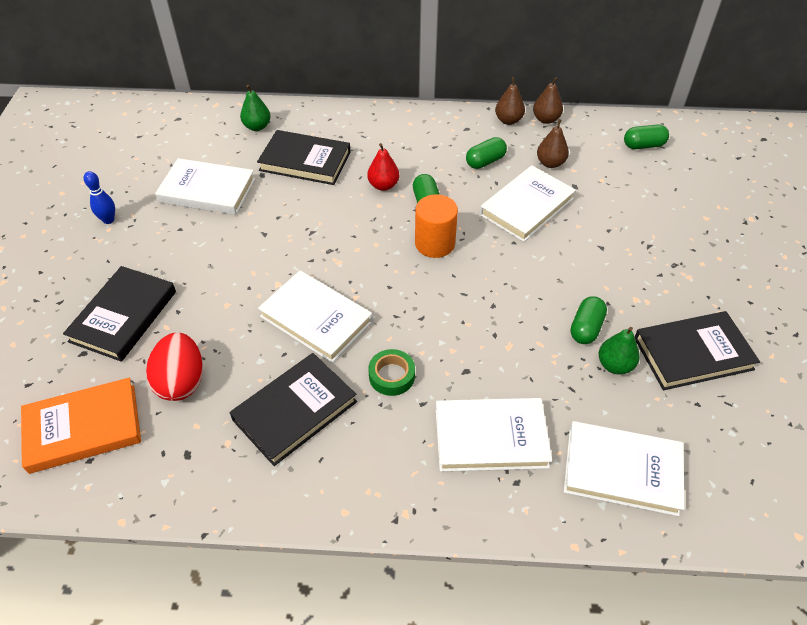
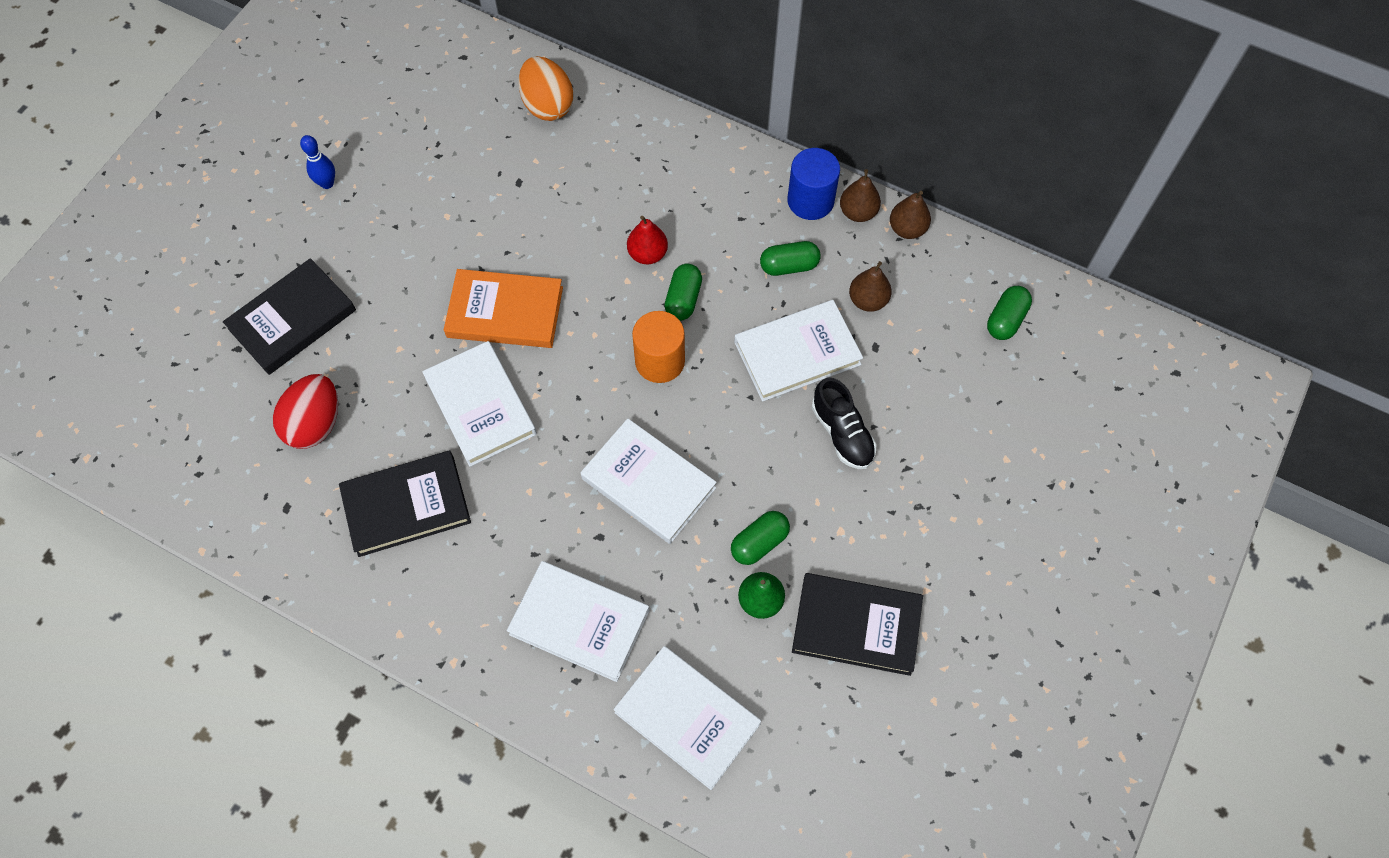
camera: 25 degrees right, 15 degrees up
orange book [21,378,141,474] -> orange book moved to [444,269,563,348]
white book [155,158,255,215] -> white book moved to [581,418,717,544]
green pear [240,85,271,131] -> orange egg [518,56,573,121]
black book [257,130,350,185] -> none
green tape [368,349,415,396] -> none
green capsule [624,124,669,149] -> green capsule turned 75 degrees counterclockwise [987,286,1032,340]
none -> blue cylinder [787,148,840,220]
none -> black shoe [812,377,876,469]

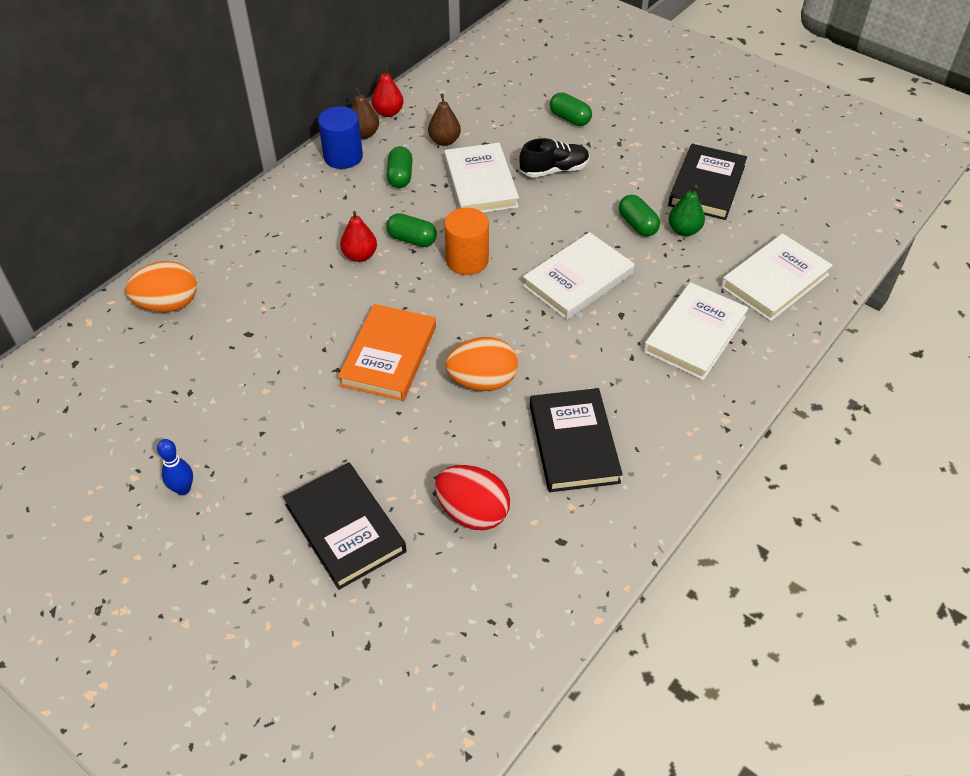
camera: 80 degrees left, 15 degrees down
white book [422,341,537,467] -> orange egg [445,337,518,391]
brown pear [890,191,931,239] -> red pear [371,65,404,117]
green capsule [987,286,1032,340] -> green capsule moved to [550,93,592,126]

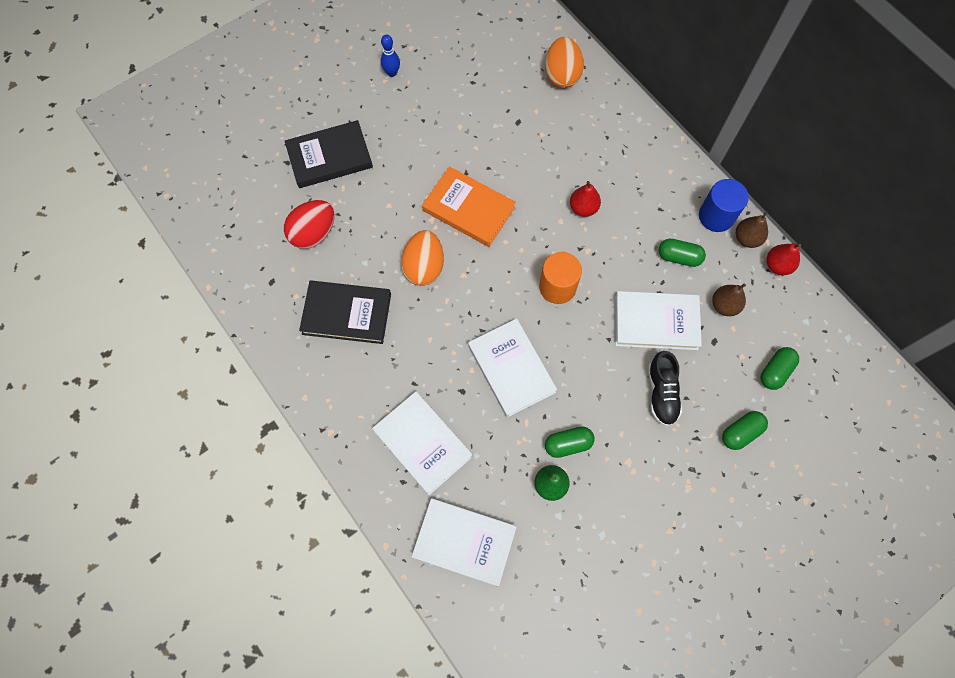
camera: 105 degrees right, 20 degrees up
green capsule [386,213,437,247] -> green capsule moved to [761,347,799,390]
black book [668,144,747,220] -> none
white book [721,233,833,321] -> white book turned 45 degrees counterclockwise [412,498,517,587]

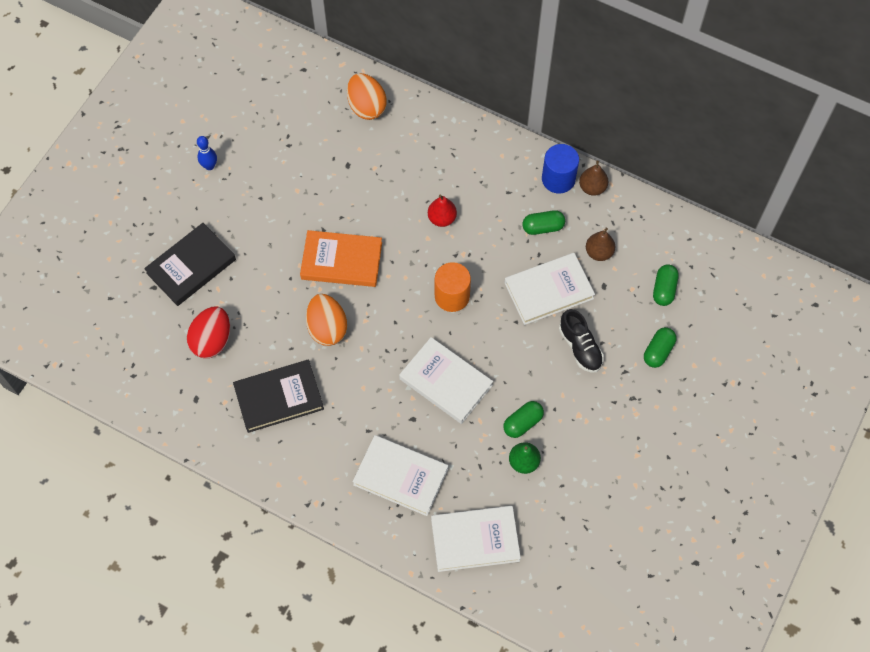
camera: 25 degrees left, 5 degrees down
red pear [767,243,801,275] -> none

